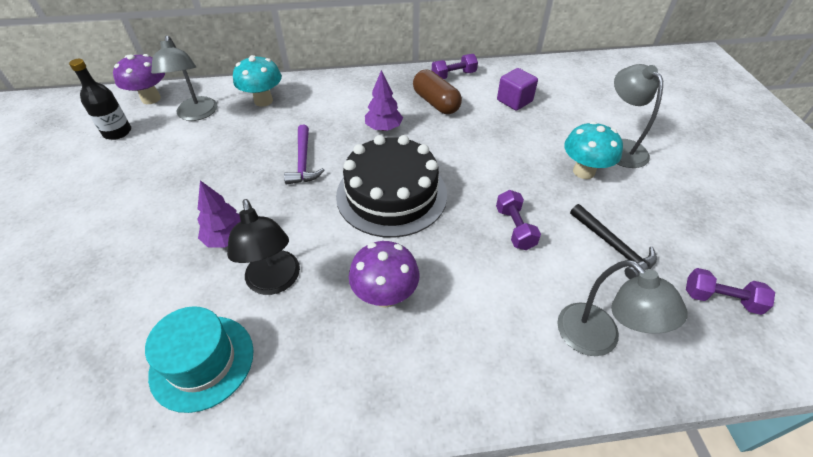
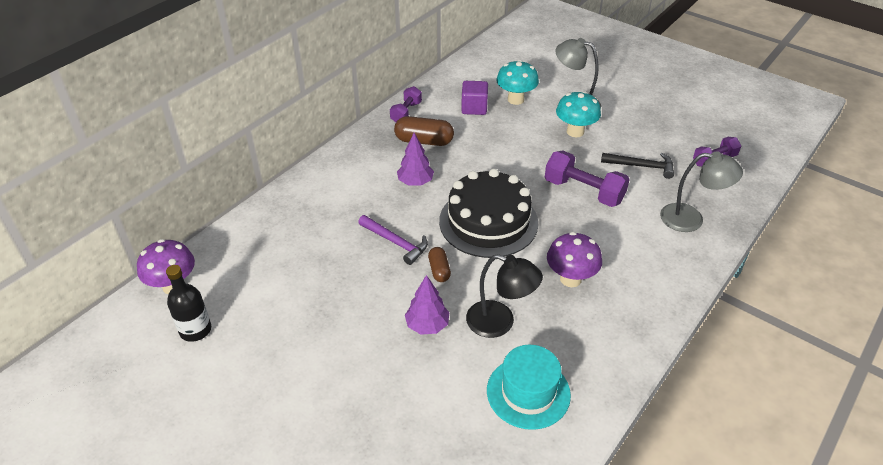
camera: 45 degrees left, 5 degrees down
grey lamp [151,35,217,121] -> none
turquoise mushroom [233,55,282,107] -> turquoise mushroom moved to [496,60,539,105]
purple dumbbell [496,190,541,250] -> purple dumbbell [545,150,630,207], size x1.61
none -> brown capsule [428,247,451,282]

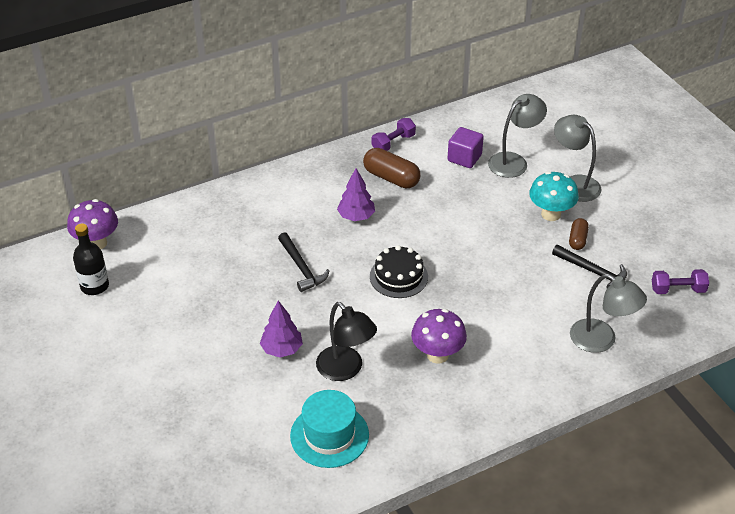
camera: 25 degrees right, 0 degrees up
purple hammer [358,215,428,265] -> black hammer [278,232,330,292]
brown capsule [428,247,451,282] -> brown capsule moved to [569,218,589,250]
black cake [439,169,538,258] -> black cake [370,245,428,298], size x0.58
turquoise mushroom [496,60,539,105] -> grey lamp [488,94,547,178]
purple dumbbell [545,150,630,207] -> none

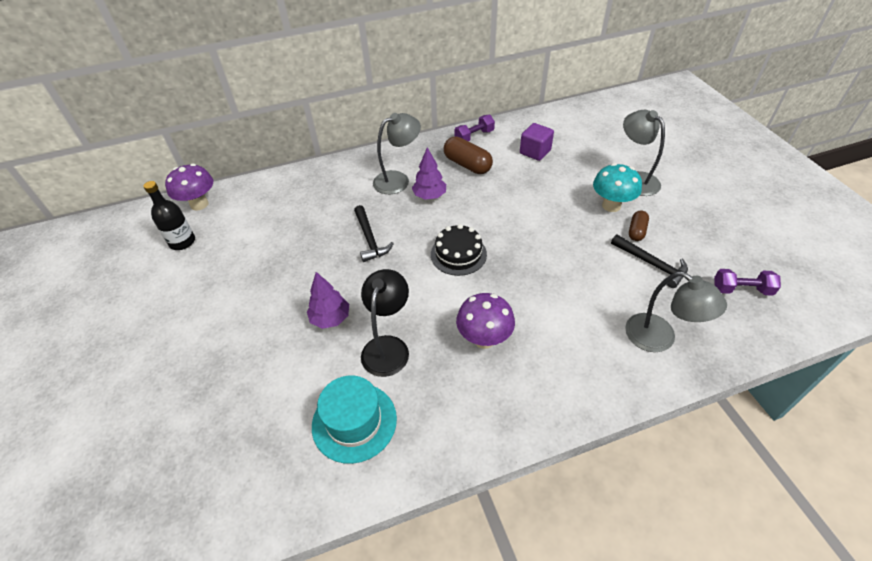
camera: 10 degrees right, 5 degrees up
black lamp [316,302,377,381] -> black lamp turned 135 degrees counterclockwise [361,269,409,377]
grey lamp [488,94,547,178] -> grey lamp moved to [373,113,421,194]

